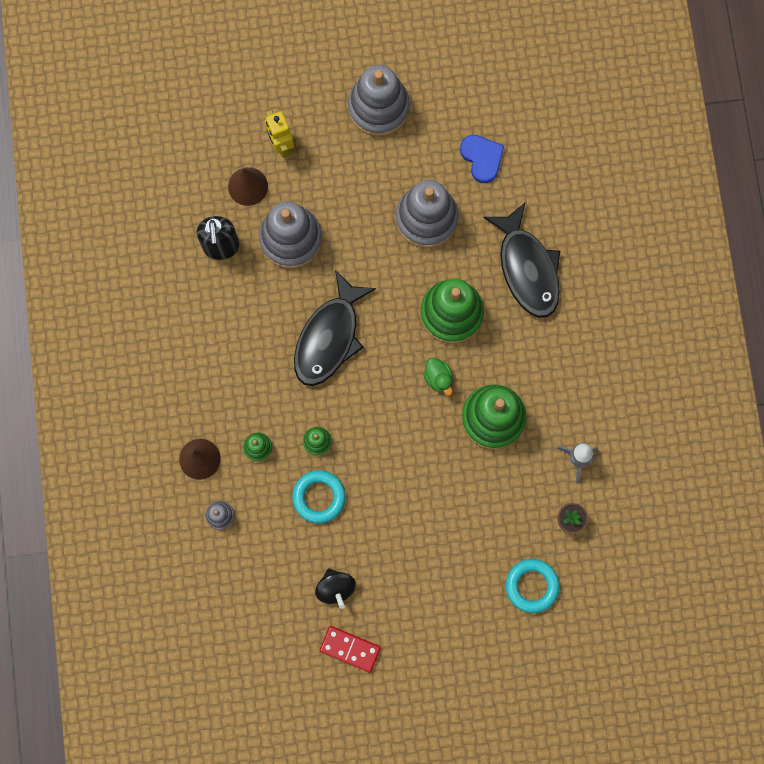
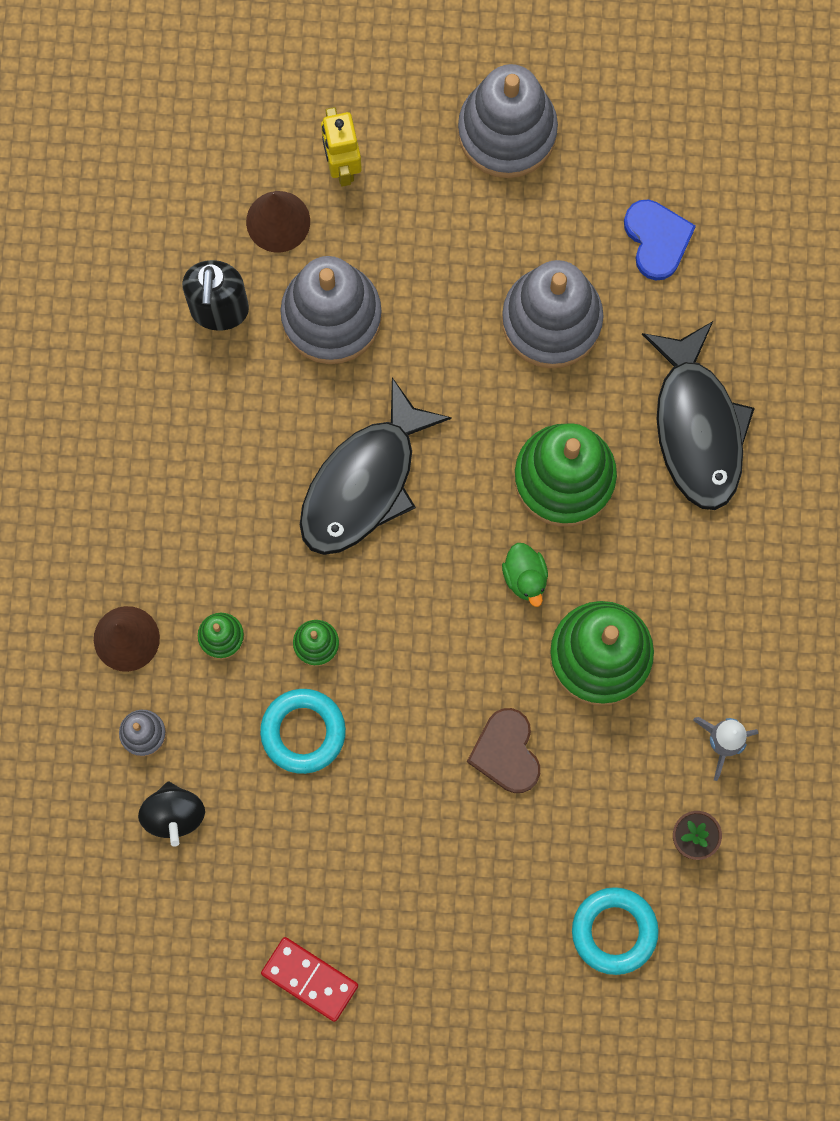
camera: 10 degrees right, 0 degrees up
black spinning top [315,568,356,609] -> black spinning top moved to [138,782,205,847]
none -> brown heart [467,708,540,793]

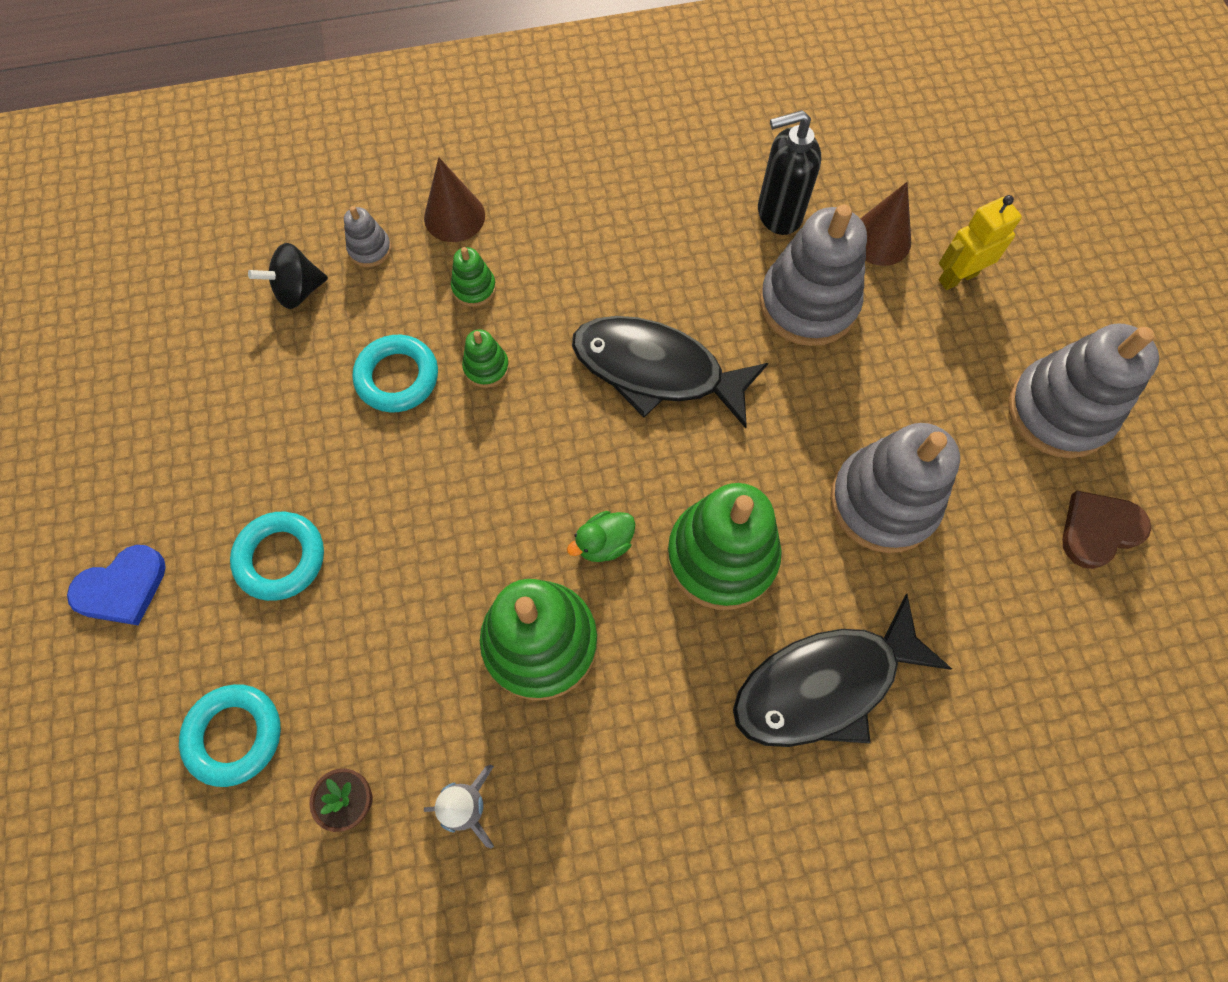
camera: 75 degrees right, 10 degrees down
red domino [261,937,358,1022] -> none
brown heart [467,708,540,793] -> brown heart moved to [1062,491,1151,569]
blue heart [624,200,696,280] -> blue heart moved to [67,545,166,626]
none -> turquoise ring [230,512,324,601]

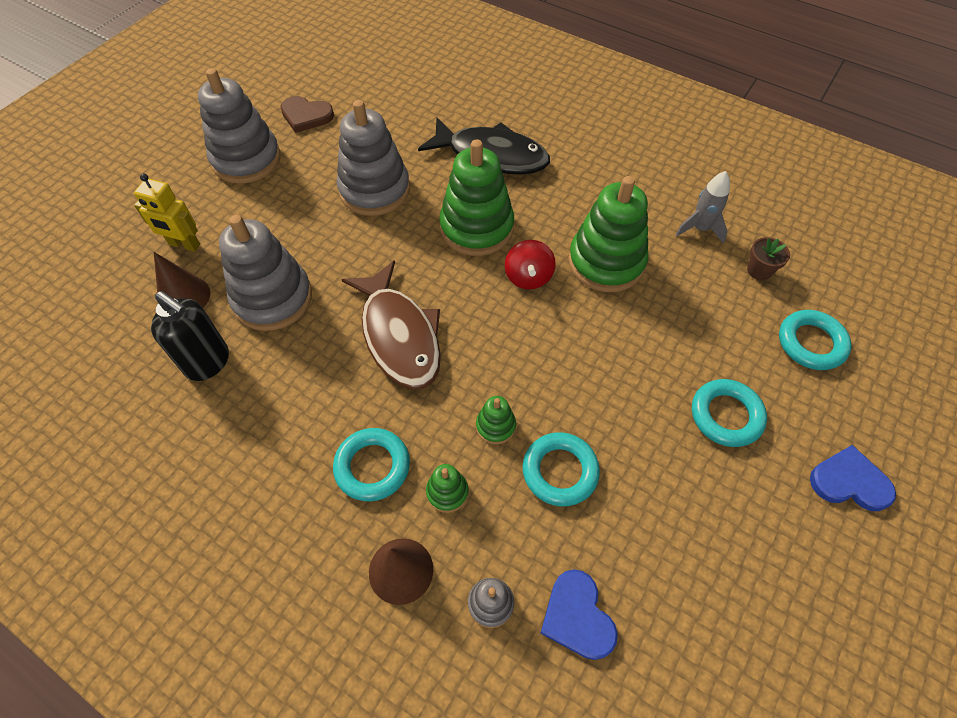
camera: 135 degrees left, 10 degrees down
black spinning top [248,243,328,309] -> blue heart [540,569,618,660]
green duck [567,511,635,562] -> red spinning top [505,240,556,289]
black fish [572,316,768,428] -> brown fish [341,260,441,390]
none -> turquoise ring [333,428,410,502]

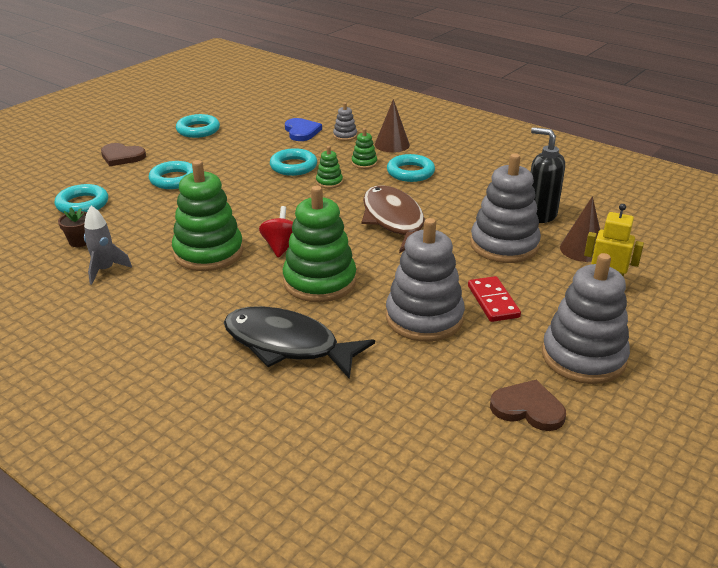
camera: 175 degrees left, 25 degrees down
blue heart [810,445,896,511] -> brown heart [101,143,146,166]
none -> turquoise ring [176,114,220,138]
none -> red domino [468,276,521,322]

